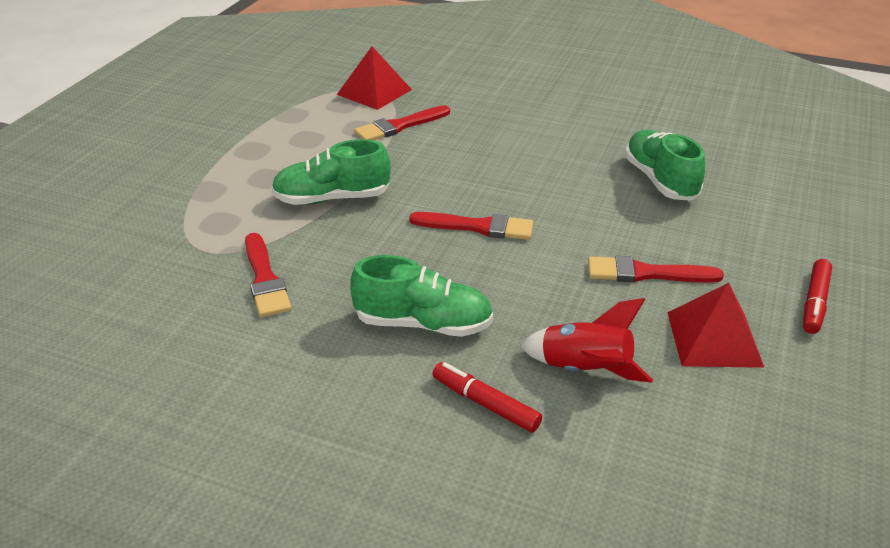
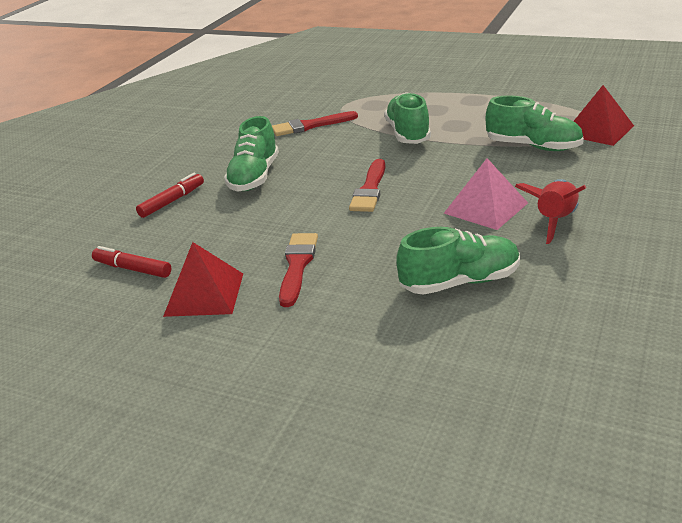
camera: 95 degrees right, 5 degrees down
red brush [354,105,450,140] -> green shoe [486,95,584,151]
red rocket [520,298,653,383] -> red rocket moved to [515,179,586,244]
red marker [803,259,832,334] -> red marker moved to [92,246,171,278]
none -> pink pyramid [444,158,528,230]

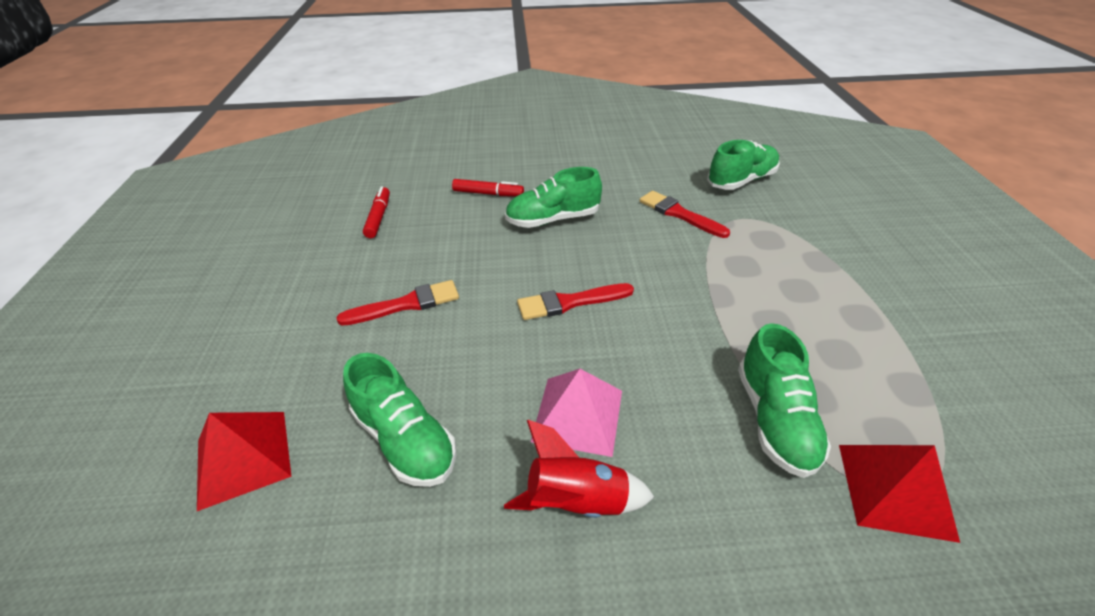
camera: 60 degrees right, 10 degrees up
red pyramid [163,242,243,317] -> red pyramid moved to [197,412,292,511]
green shoe [384,92,431,144] -> green shoe moved to [707,140,780,190]

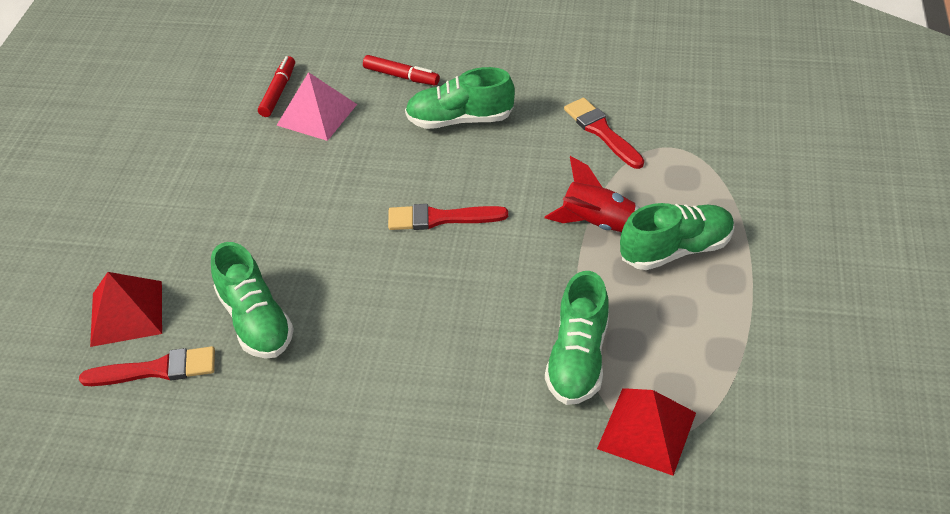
camera: 15 degrees right, 5 degrees up
red brush [337,280,459,326] -> red brush moved to [79,346,215,386]
red rocket [504,420,654,518] -> red rocket moved to [545,156,640,232]
pink pyramid [531,369,622,457] -> pink pyramid moved to [277,72,357,141]
green shoe [707,140,780,190] -> green shoe moved to [620,203,735,270]

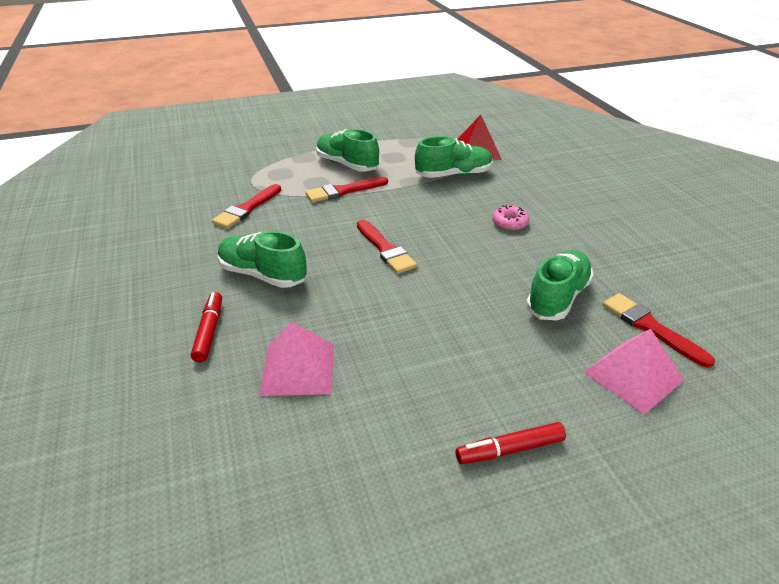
camera: 120 degrees left, 10 degrees down
red pyramid [90,272,162,347] -> pink pyramid [583,329,684,415]
red marker [258,56,295,117] -> red marker moved to [456,422,566,464]
green shoe [405,67,515,129] -> green shoe turned 150 degrees clockwise [218,231,307,288]
red rocket [545,156,640,232] -> red brush [305,177,388,203]
none -> pink donut [492,205,529,230]

